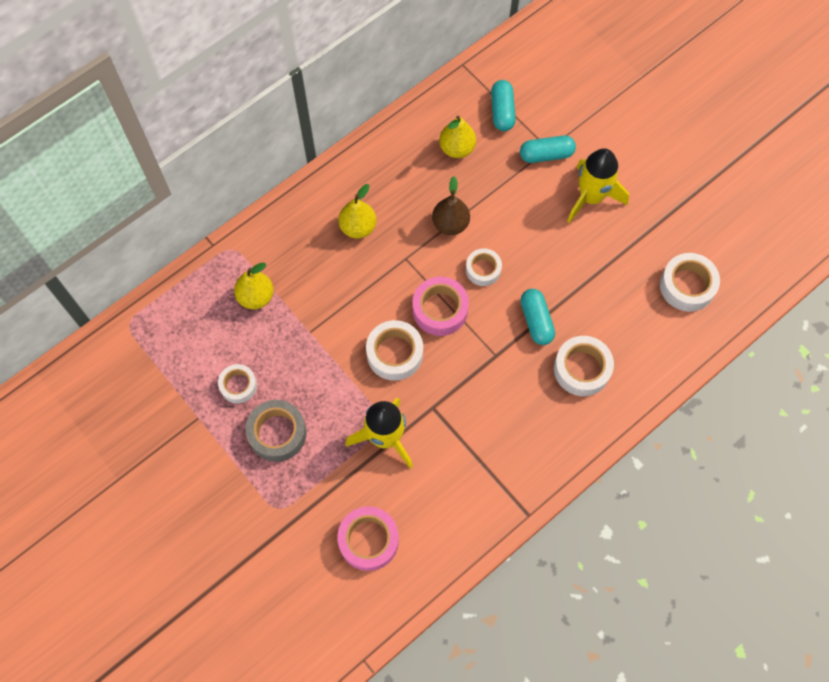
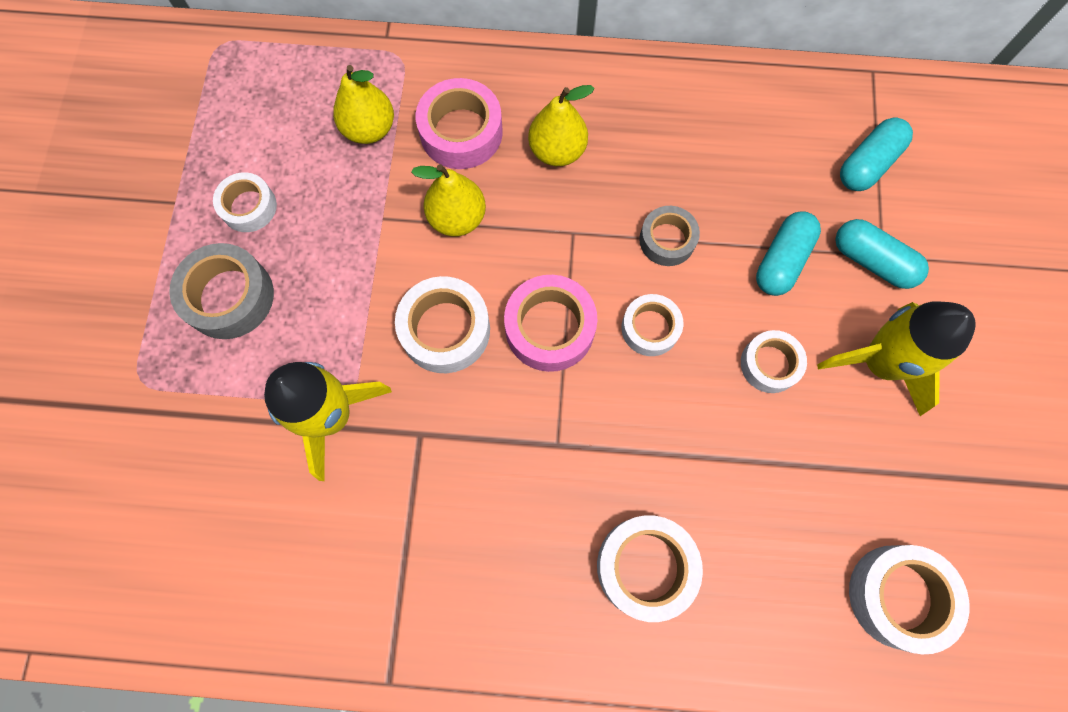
camera: 45 degrees right, 5 degrees up
pink tape [337,506,399,571] -> pink tape moved to [416,78,503,169]
brown pear [432,176,470,235] -> grey tape [639,206,700,266]
yellow pear [439,116,476,158] -> yellow pear moved to [411,164,486,236]
turquoise capsule [521,289,555,345] -> turquoise capsule moved to [756,211,821,296]
none -> white tape [741,330,807,393]

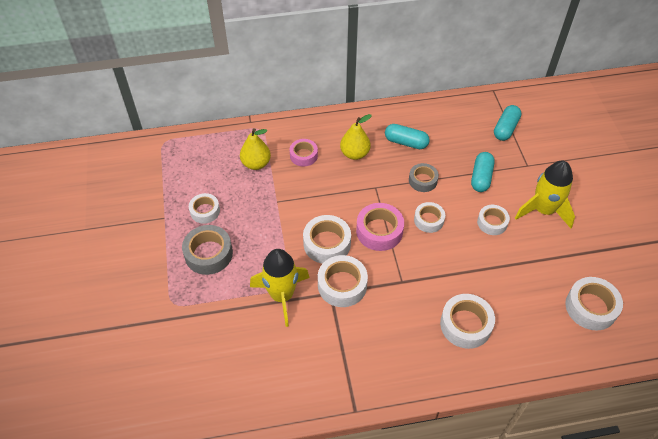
camera: 15 degrees left, 20 degrees down
yellow pear [411,164,486,236] -> none
pink tape [416,78,503,169] -> pink tape [289,139,318,167], size x0.65
turquoise capsule [835,219,929,289] -> turquoise capsule moved to [385,124,430,149]
none -> white tape [318,255,368,307]

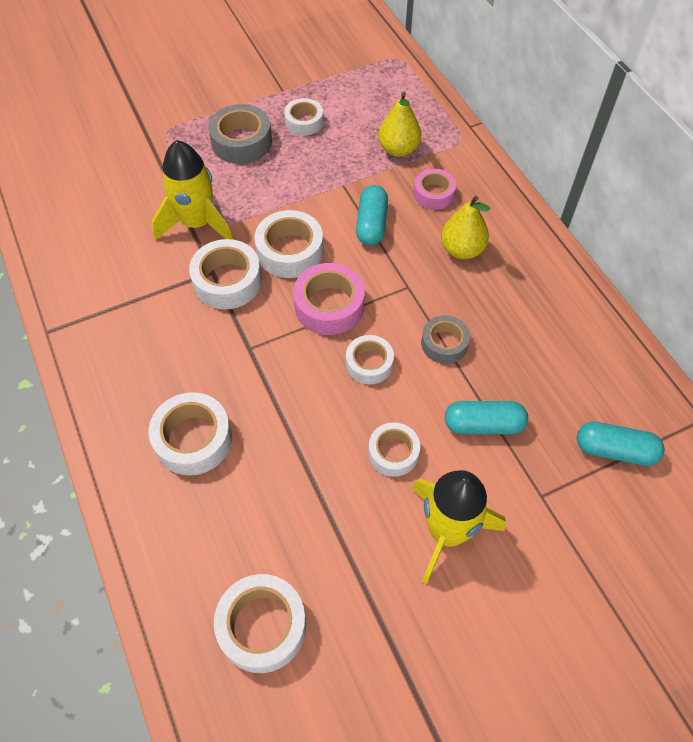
camera: 75 degrees right, 5 degrees up
turquoise capsule [385,124,430,149] -> turquoise capsule moved to [356,185,388,246]

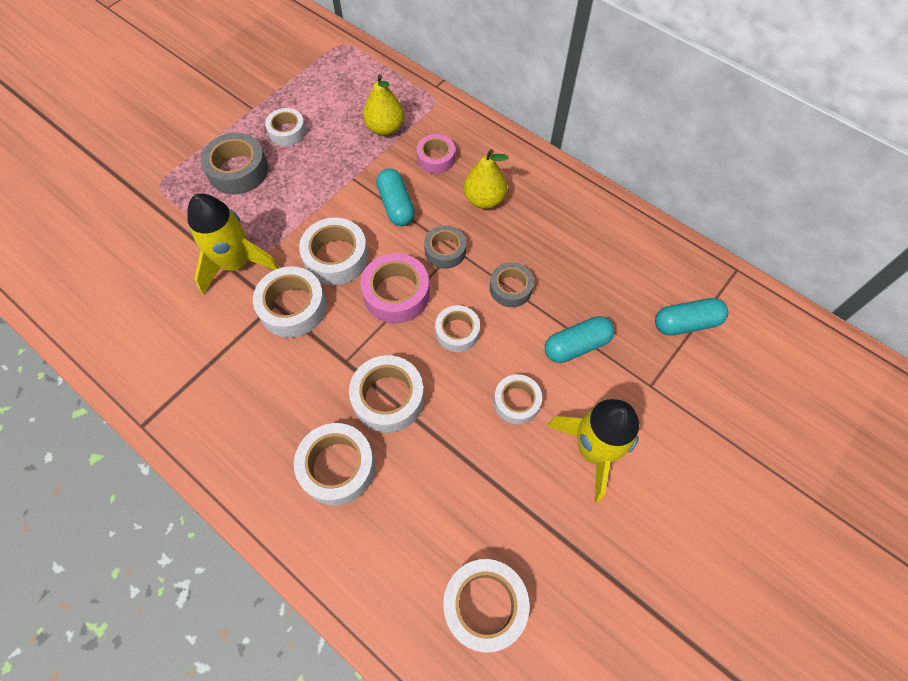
camera: 25 degrees left, 5 degrees up
none -> white tape [349,355,424,433]
none -> grey tape [424,225,466,269]

